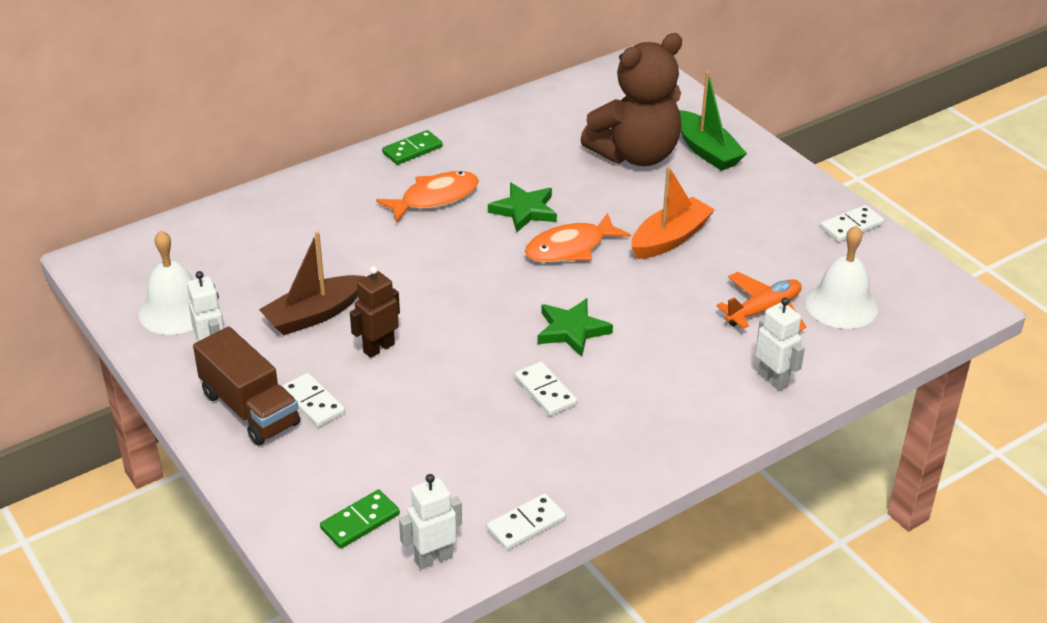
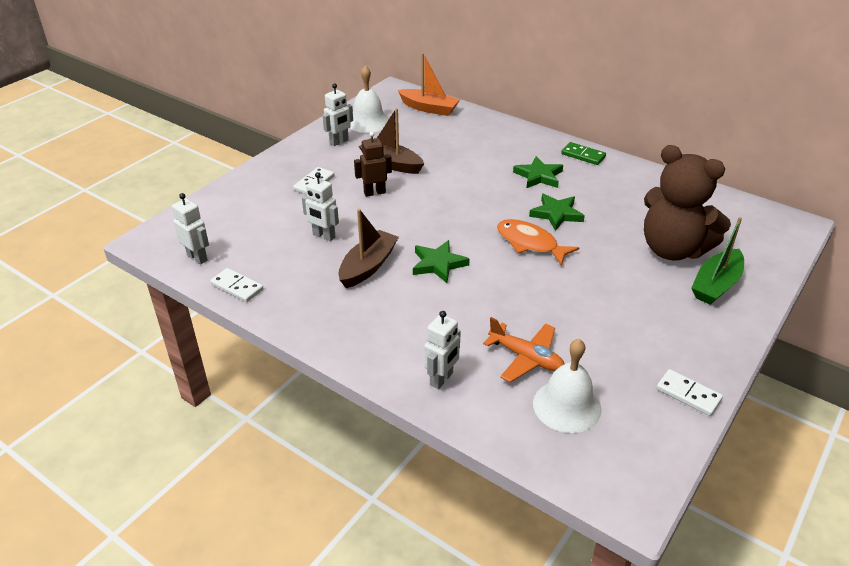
camera: 70 degrees right, 0 degrees up
brown truck [193,327,300,445] -> none
green domino [320,490,400,549] -> none
brown robot [350,266,400,358] -> brown robot turned 45 degrees counterclockwise [354,131,392,197]
orange fish [376,171,479,223] -> green star [513,156,563,188]
white domino [515,362,577,416] -> brown boat [338,209,399,288]
orange boat [631,167,715,259] -> orange boat moved to [398,53,460,116]
none -> white robot [302,172,339,241]

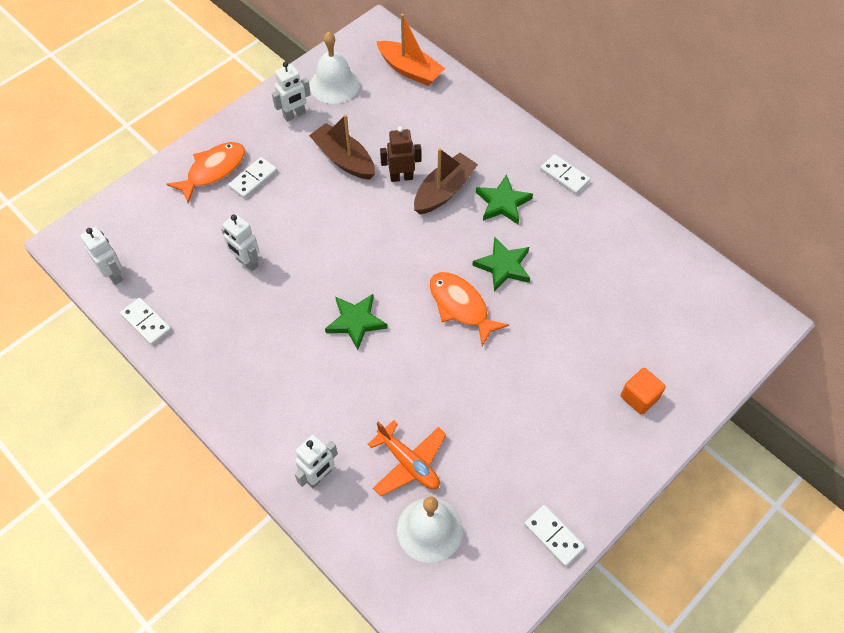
camera: 10 degrees right, 20 degrees up
brown boat [338,209,399,288] -> brown boat moved to [414,148,478,214]
brown robot [354,131,392,197] -> brown robot moved to [380,126,421,182]
green domino [561,142,606,165] -> white domino [540,154,590,194]
brown teddy bear [644,145,731,261] -> none
green boat [691,217,744,305] -> orange cube [621,368,666,415]
none -> orange fish [167,142,245,203]

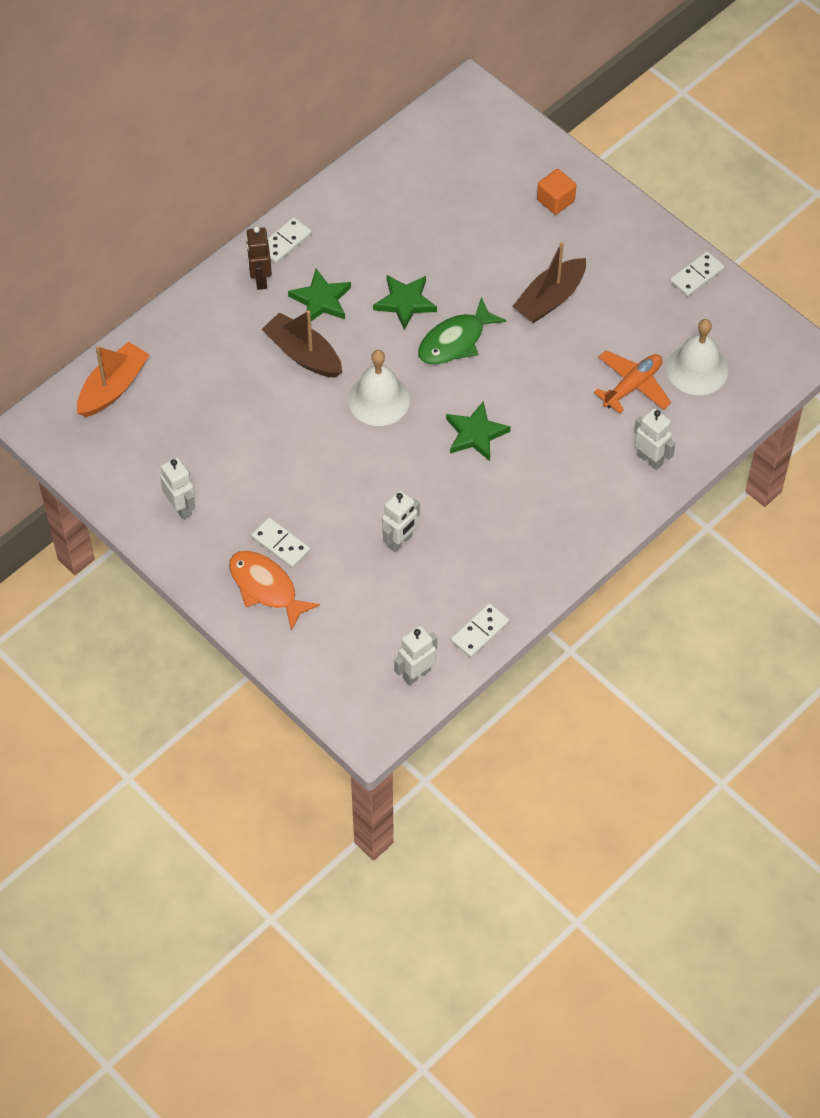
camera: 90 degrees left, 0 degrees up
brown boat [309,114,375,180] -> brown boat moved to [512,242,586,323]
white bell [310,32,360,104] -> white bell moved to [348,350,410,426]
brown robot [380,126,421,182] -> brown robot moved to [246,227,272,290]
orange fish [429,272,509,346] -> green fish [418,297,507,365]

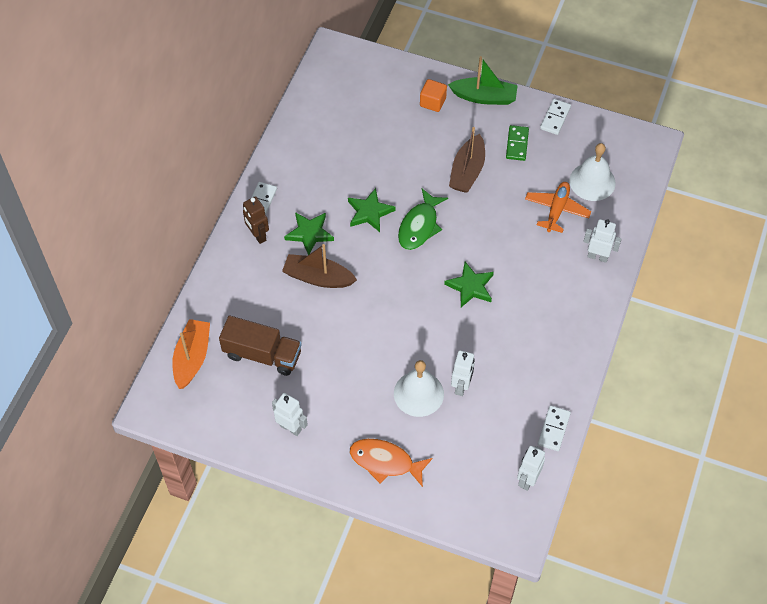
camera: 25 degrees left, 0 degrees up
white domino [251,517,310,568] -> none
white bell [348,350,410,426] -> white bell moved to [394,360,444,417]
none -> brown truck [219,315,302,376]
none -> green boat [448,56,518,105]
none -> green domino [506,125,529,161]

